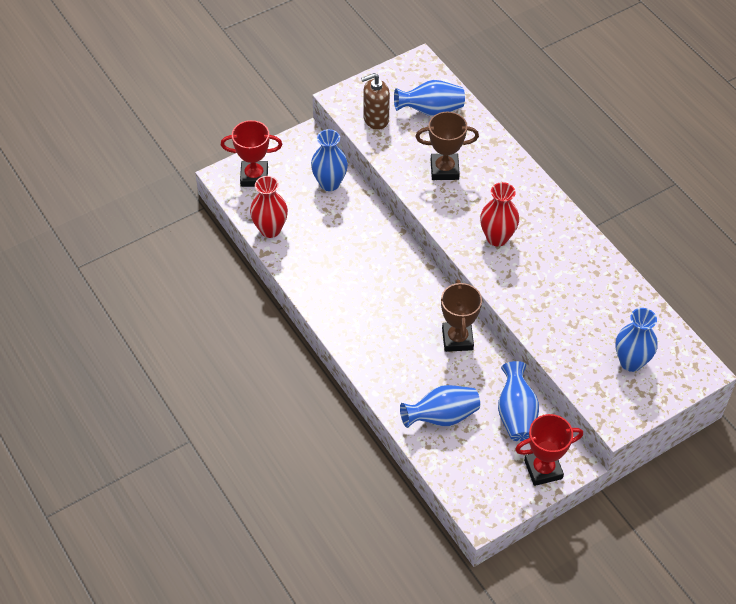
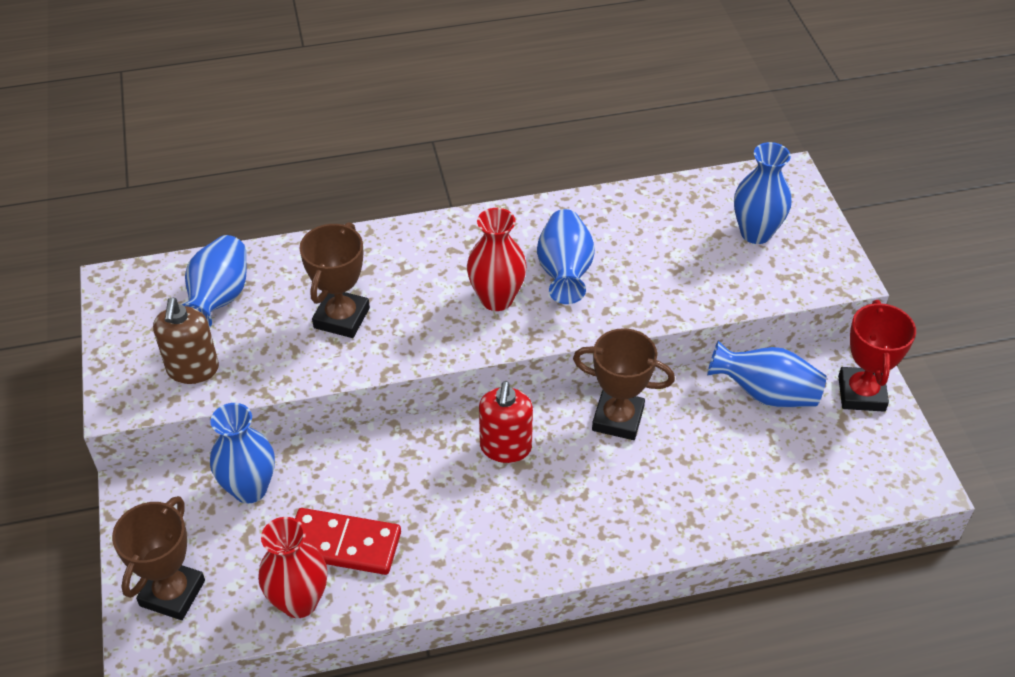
camera: 70 degrees left, 5 degrees down
red trophy [221,120,282,187] -> brown trophy [112,496,205,620]
blue vase [400,385,480,428] -> blue vase moved to [537,209,595,304]
none -> red domino [295,508,401,575]
none -> red soap dispenser [479,381,533,463]

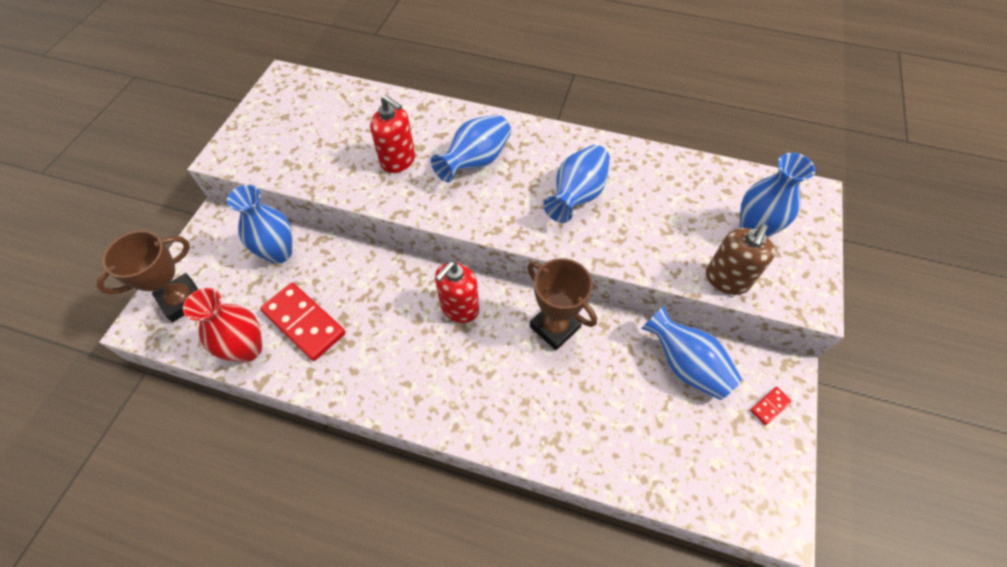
camera: 30 degrees right, 10 degrees up
brown soap dispenser [153,298,219,384] -> brown soap dispenser moved to [706,224,775,295]
blue vase [182,235,247,328] -> blue vase moved to [431,115,511,182]
brown trophy [299,222,370,338] -> red soap dispenser [370,95,415,173]
red vase [467,208,527,311] -> none
red trophy [838,300,916,412] -> red domino [750,387,792,425]

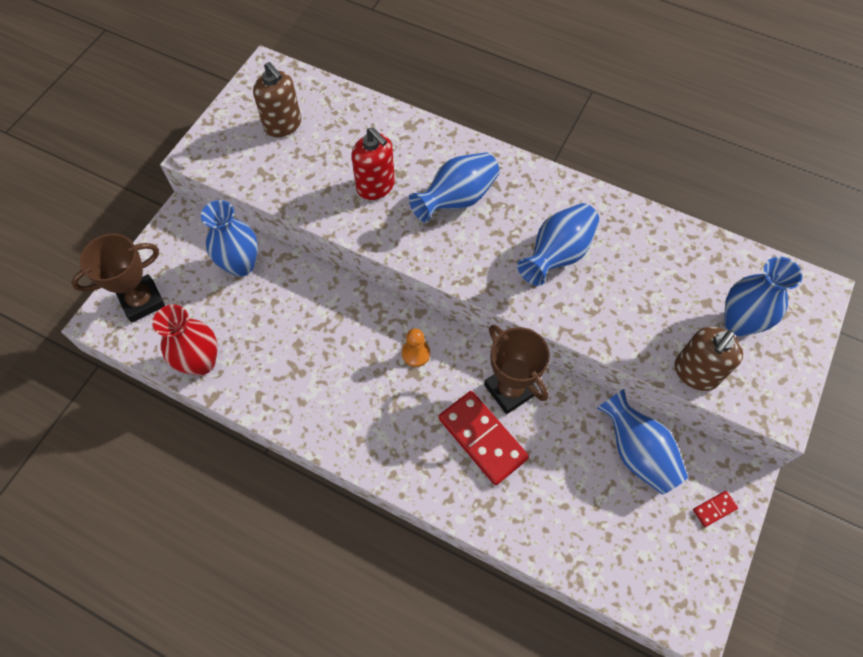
camera: 10 degrees right, 5 degrees up
red domino [260,283,346,361] -> red domino moved to [439,391,529,485]
red soap dispenser [435,261,479,323] -> orange pawn [402,329,430,367]
none -> brown soap dispenser [253,62,301,137]

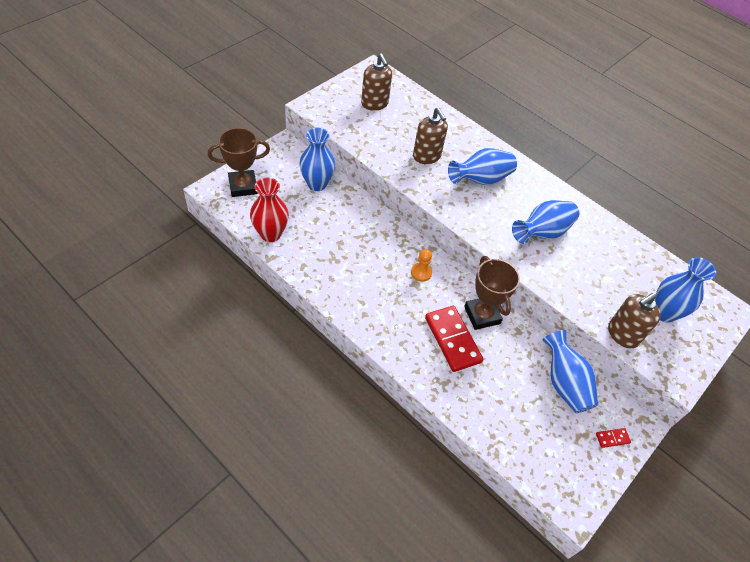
camera: 10 degrees right, 10 degrees down
red soap dispenser [351,127,395,200] -> brown soap dispenser [413,107,448,164]

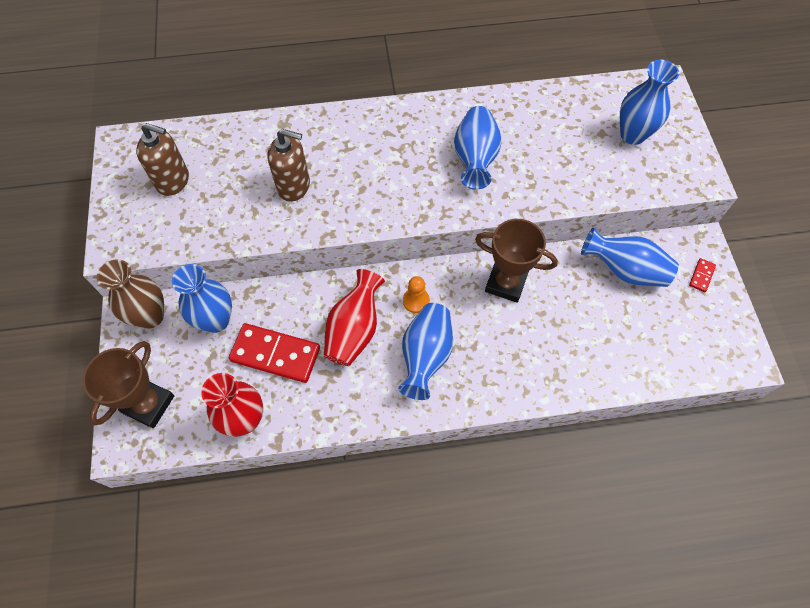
camera: 45 degrees left, 10 degrees up
red domino [425,306,483,372] -> red domino moved to [229,323,320,383]
blue vase [448,148,517,185] -> blue vase moved to [398,303,453,400]
brown soap dispenser [608,293,660,348] -> none
none -> brown vase [97,259,164,329]
none -> red vase [324,269,385,366]

